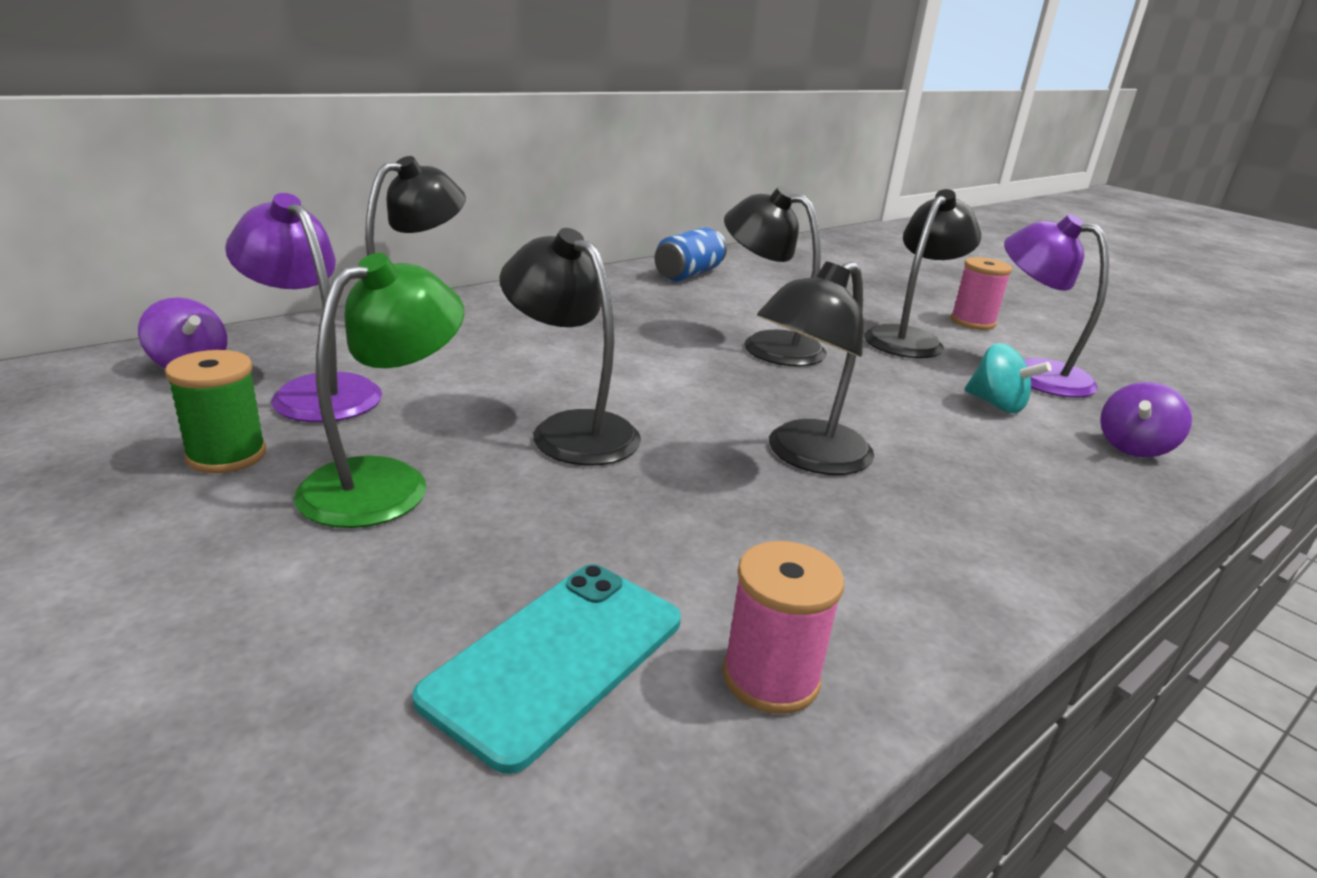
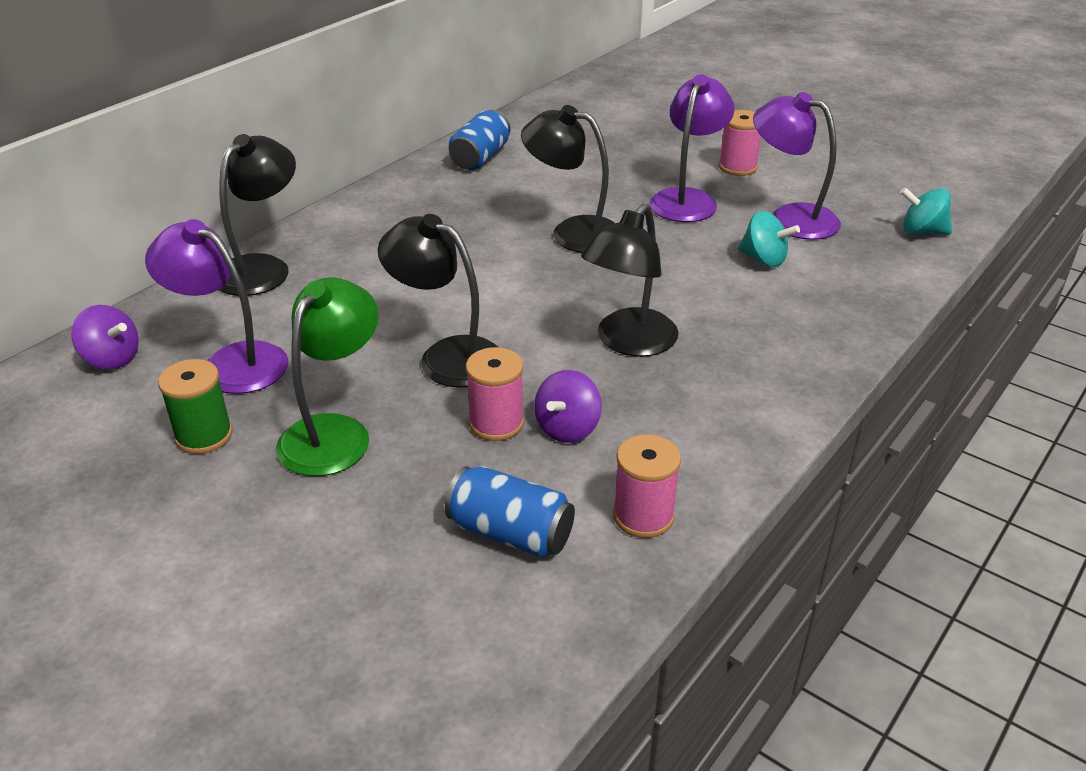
camera: 10 degrees left, 10 degrees up
turquoise phone [412,564,681,774] -> blue can [445,466,575,558]
black lamp [864,189,981,358] -> purple lamp [650,74,735,222]
purple spinning top [1100,382,1192,457] -> purple spinning top moved to [534,370,602,442]
none -> pink spool [466,347,524,441]
none -> turquoise spinning top [900,187,952,235]

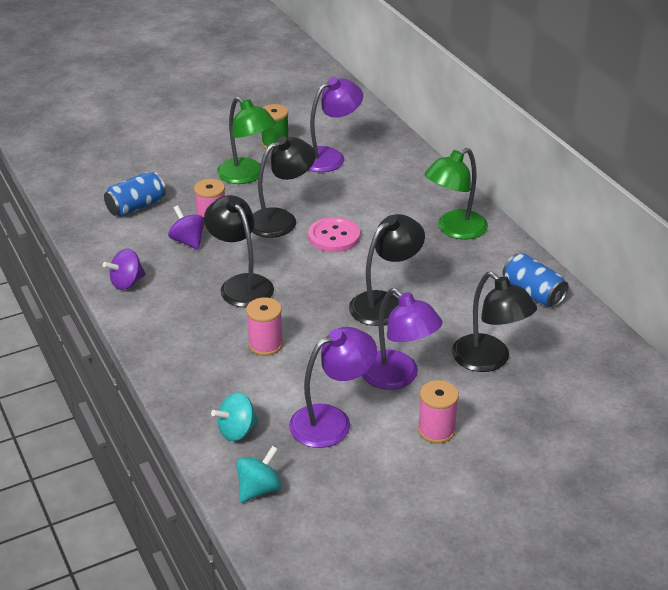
camera: 115 degrees right, 0 degrees up
purple spinning top [71,305,139,369] -> purple spinning top moved to [103,249,146,290]
black lamp [219,134,296,296] -> black lamp moved to [452,272,537,372]
pink spool [613,434,681,538] -> pink spool moved to [246,297,283,356]
turquoise spinning top [738,211,800,267] -> turquoise spinning top moved to [211,392,259,441]
none -> pink button [308,217,360,252]
none -> green lamp [424,148,488,240]

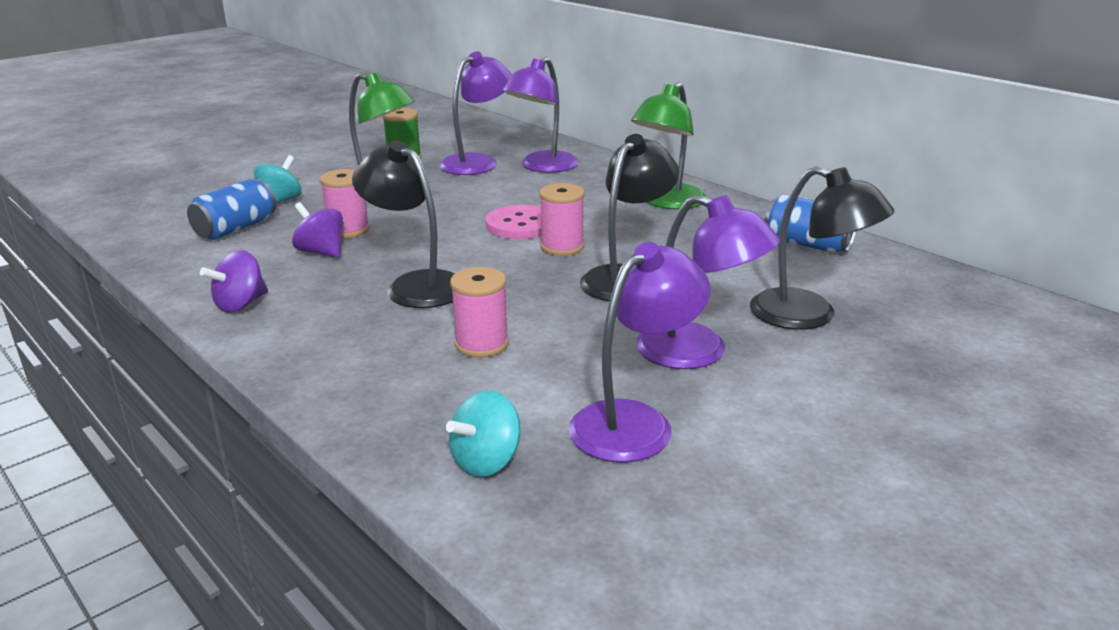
camera: 15 degrees left, 10 degrees down
turquoise spinning top [236,446,281,502] -> turquoise spinning top moved to [254,155,302,204]
black lamp [252,136,316,238] -> none
pink spool [418,380,459,443] -> pink spool moved to [539,183,585,256]
none -> purple lamp [502,57,579,173]

